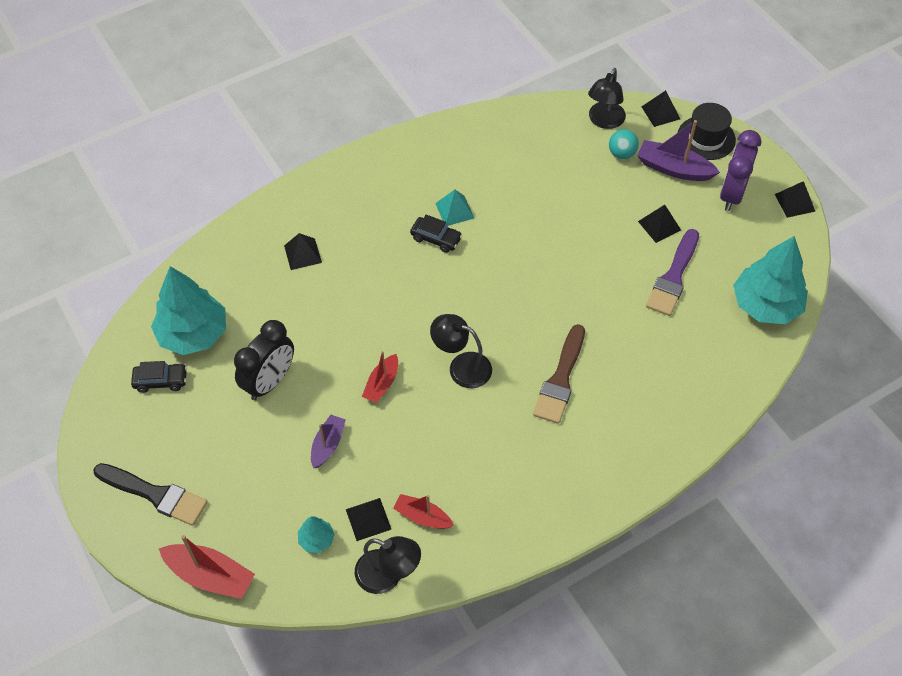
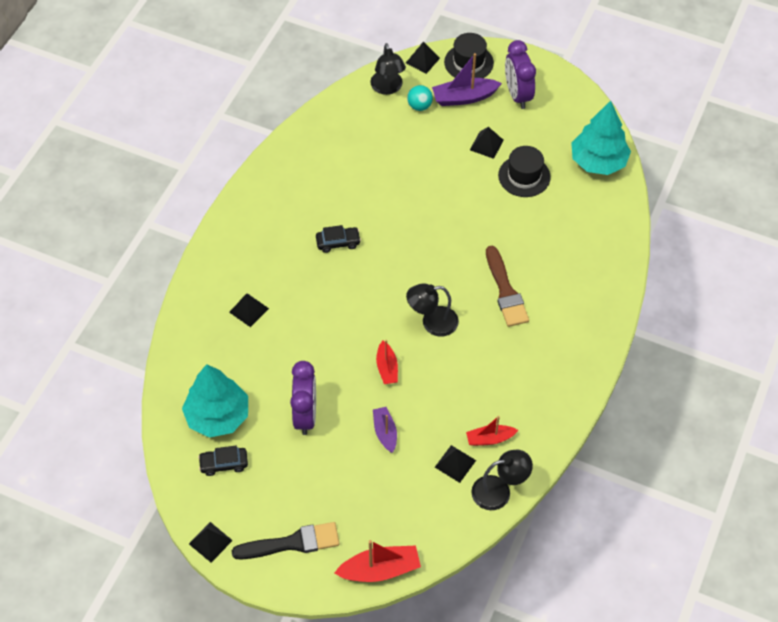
camera: 35 degrees left, 0 degrees up
black car [131,361,187,393] -> black car turned 150 degrees counterclockwise [198,446,248,476]
black clock [234,320,294,400] -> purple clock [290,361,316,435]
turquoise tree [298,516,335,553] -> none
turquoise pyramid [435,190,475,226] -> none
purple brush [646,229,699,316] -> black hat [498,146,551,197]
black pyramid [775,181,815,218] -> black pyramid moved to [189,522,233,563]

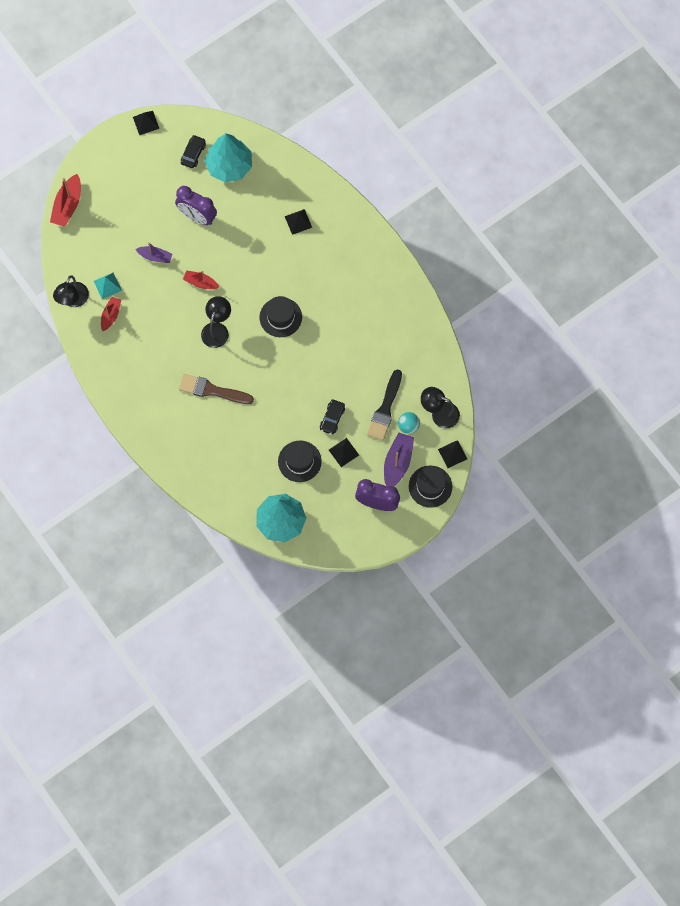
camera: 120 degrees right, 15 degrees up
black brush [232,522,339,560] -> black brush moved to [367,369,402,441]
black car [316,225,361,253] -> black car moved to [320,399,345,435]
black pyramid [435,445,476,483] -> turquoise pyramid [94,273,122,299]
none -> black hat [260,296,302,337]

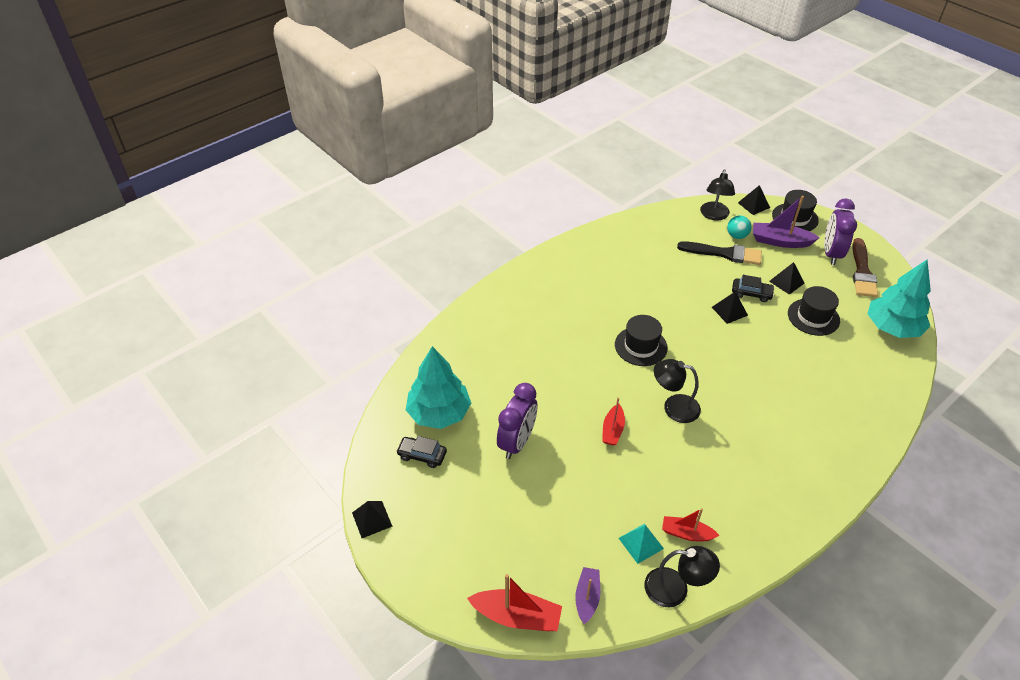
camera: 95 degrees left, 25 degrees down
purple boat [136,242,172,263] -> purple boat moved to [575,567,600,624]
brown brush [179,374,254,404] -> brown brush moved to [852,238,878,297]
black pyramid [285,209,312,235] -> black pyramid moved to [712,291,748,324]

